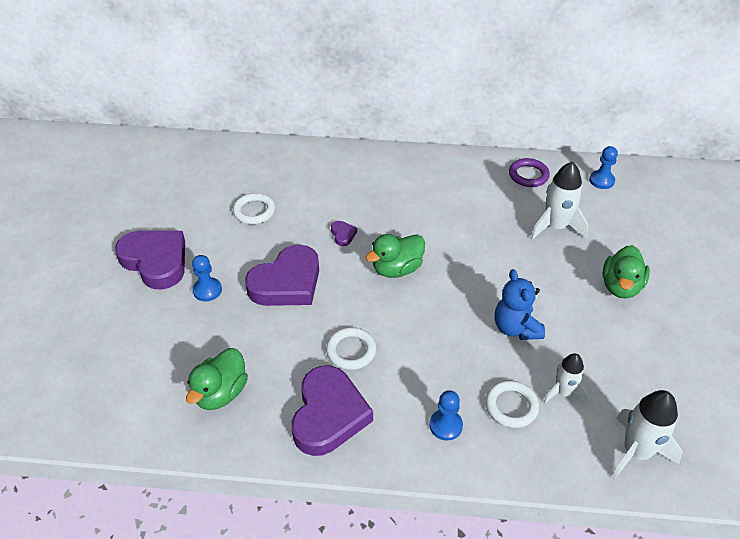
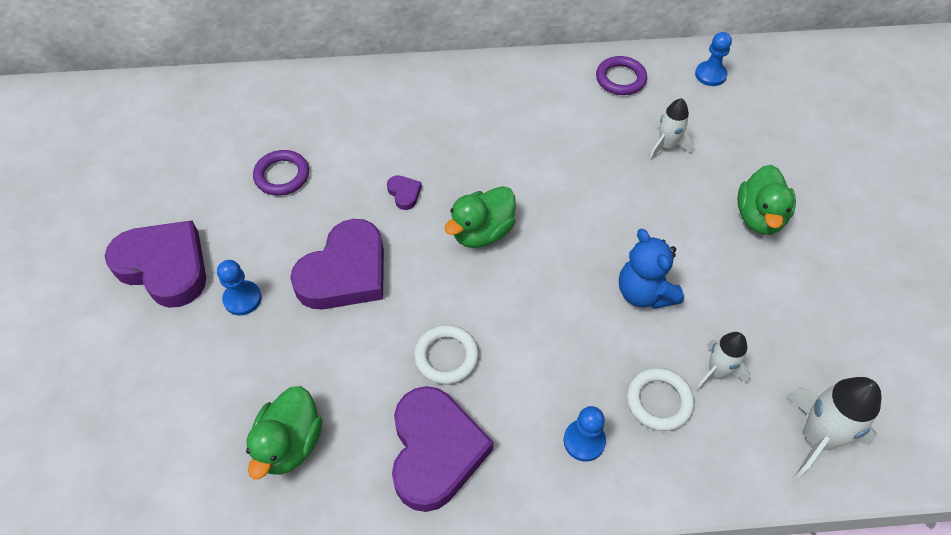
camera: 10 degrees left, 10 degrees up
white ring [233,193,275,224] -> purple ring [253,150,309,196]
white rocket [530,162,588,239] -> white rocket [649,98,694,160], size x0.64

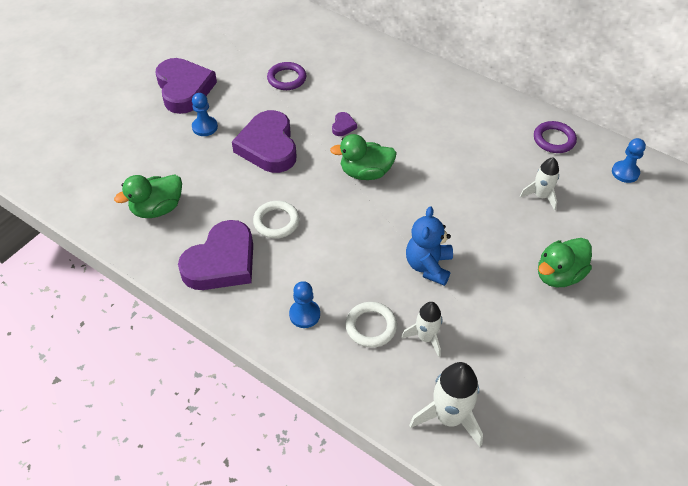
camera: 40 degrees right, 5 degrees down
purple heart [290,219,384,309] -> purple heart turned 90 degrees clockwise [232,110,296,173]

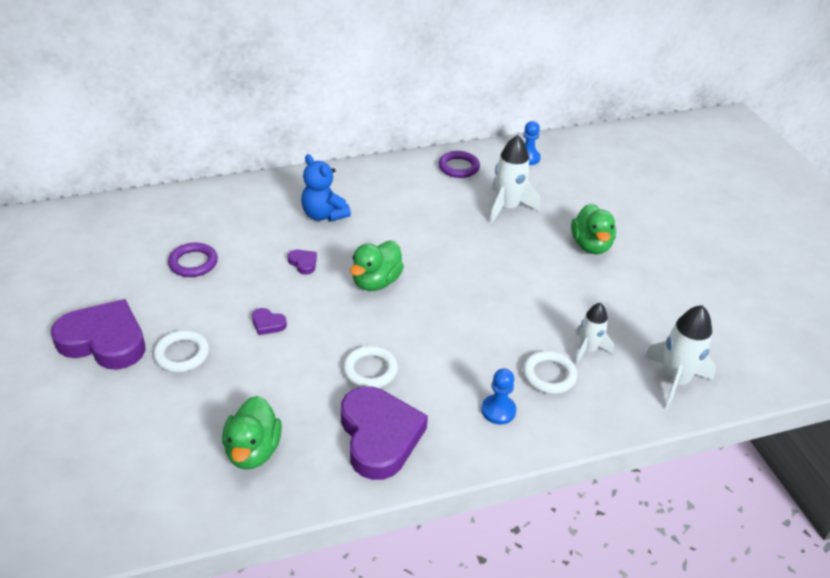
camera: 55 degrees left, 10 degrees down
blue pawn [192,93,218,136] -> white ring [154,330,209,372]
purple heart [232,110,296,173] -> purple heart [252,308,287,335], size x0.41
blue teddy bear [406,206,453,286] -> blue teddy bear moved to [301,154,351,222]
white rocket [520,157,559,210] -> white rocket [489,135,540,224], size x1.57

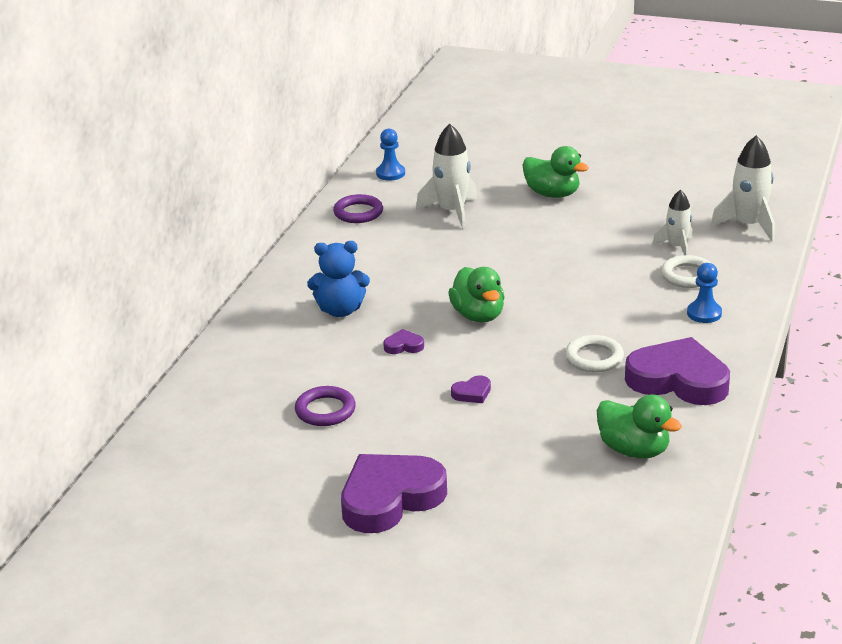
camera: 50 degrees left, 10 degrees down
white ring [154,330,209,372] -> none

